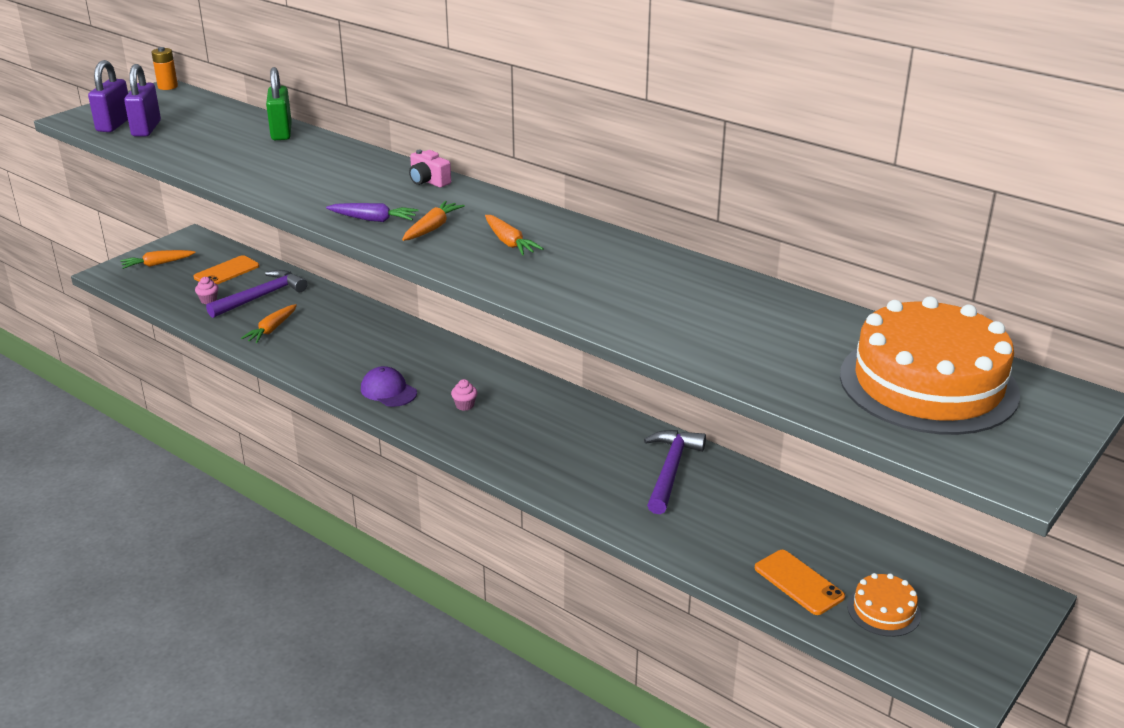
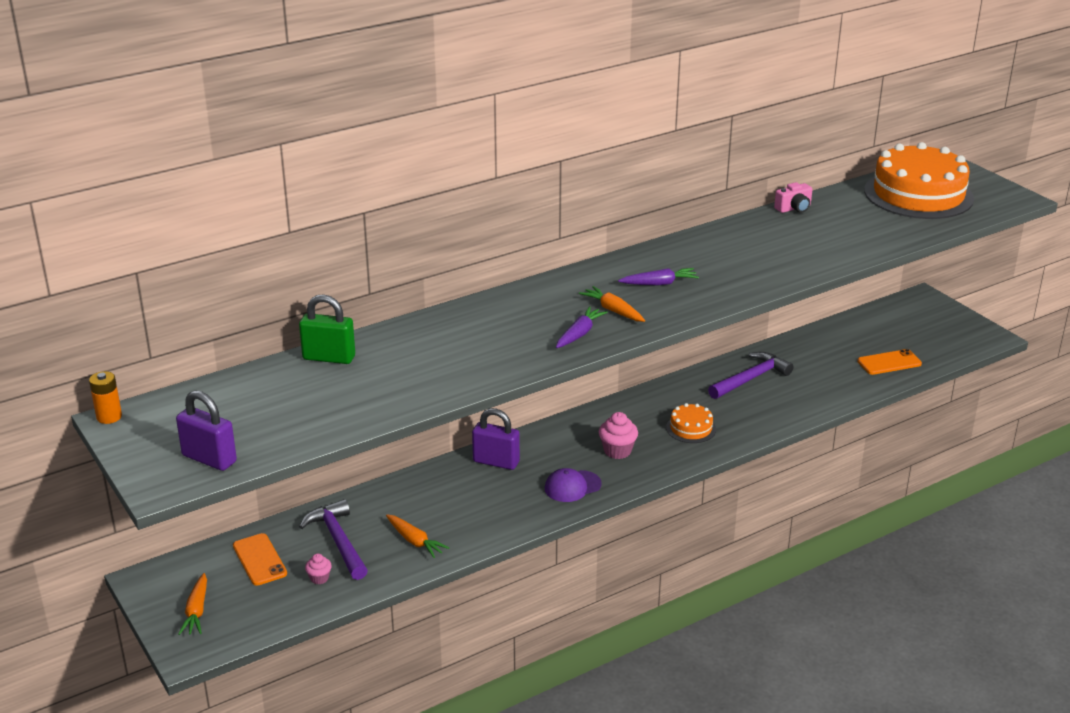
camera: 70 degrees left, 0 degrees up
purple padlock [124,64,161,137] -> purple padlock moved to [472,408,520,470]
pink camera [409,150,451,187] -> pink camera moved to [774,182,812,213]
pink cupcake [451,379,478,411] -> pink cupcake [599,412,638,459], size x1.69
orange carrot [485,215,544,255] -> purple carrot [618,268,699,286]
purple hammer [644,430,706,514] -> purple hammer turned 105 degrees clockwise [708,352,794,399]
orange cake [847,573,921,637] -> orange cake moved to [666,403,716,443]

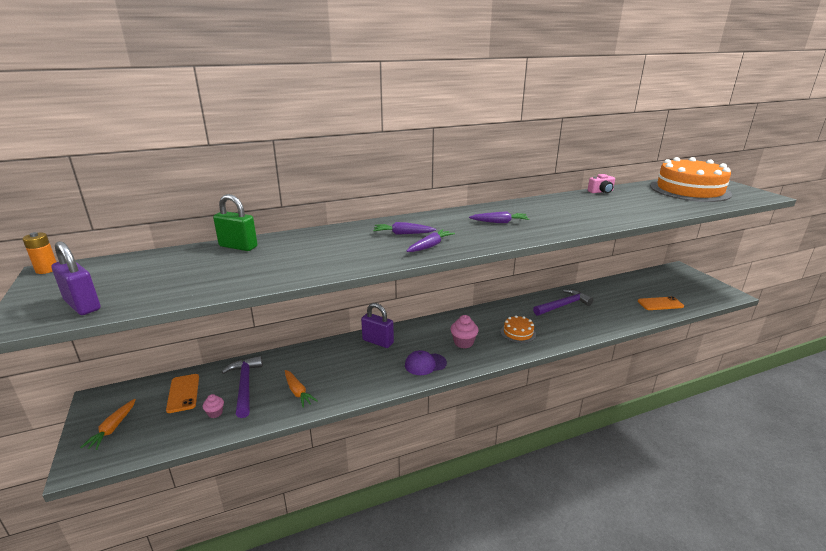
camera: 10 degrees right, 5 degrees down
orange carrot [579,286,645,322] -> none
none -> purple carrot [373,222,436,235]

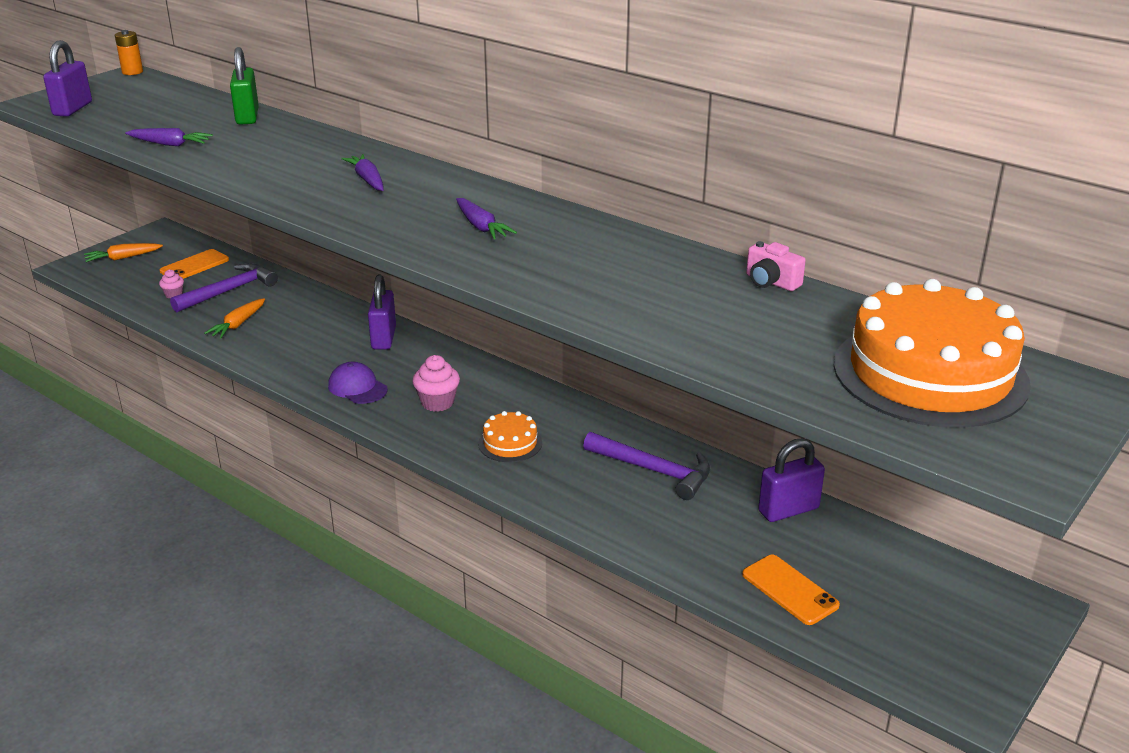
camera: 60 degrees right, 5 degrees up
purple carrot [407,229,455,252] -> purple carrot moved to [125,128,213,146]
none -> purple padlock [758,438,825,522]

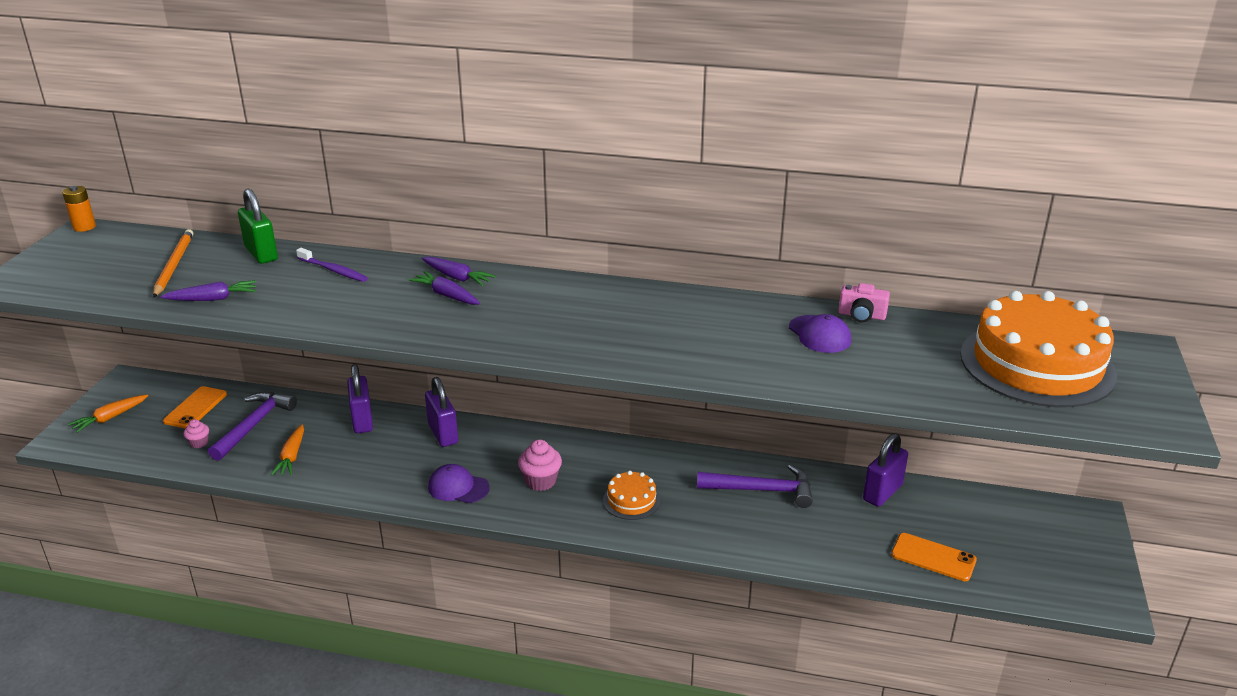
camera: 25 degrees left, 0 degrees up
purple padlock [43,40,92,117] -> purple padlock moved to [347,364,373,433]
purple carrot [456,198,517,239] -> purple carrot moved to [422,257,496,286]
none -> orange pencil [153,229,193,298]
none -> purple toothbrush [296,248,368,282]
none -> purple cap [789,314,851,353]

